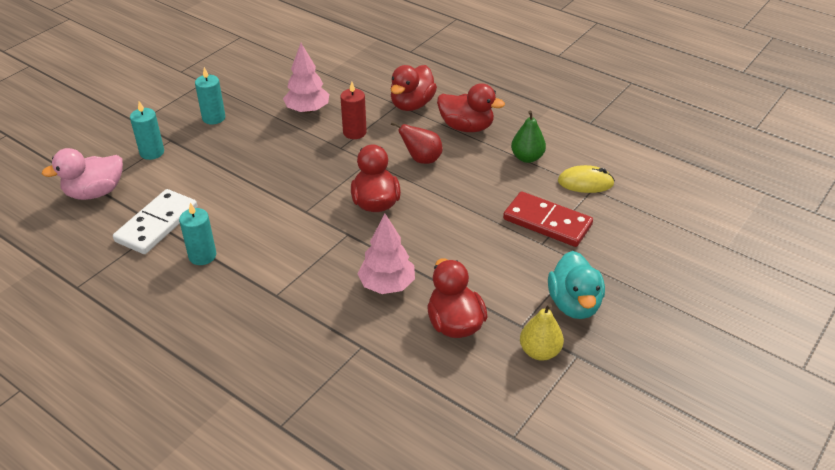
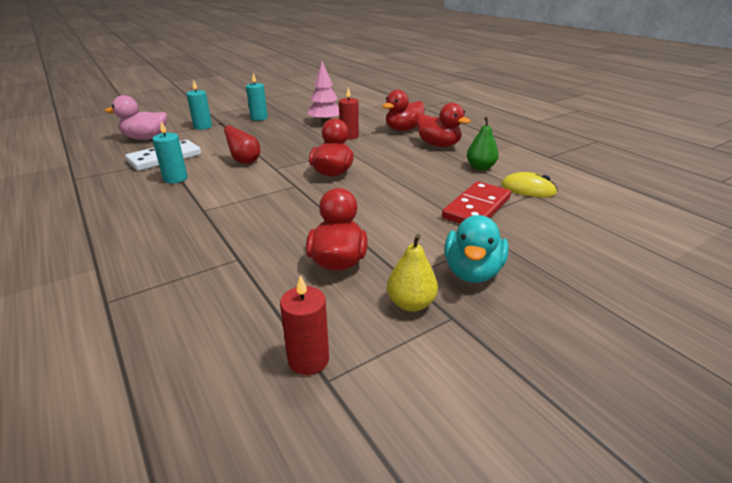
camera: 20 degrees right, 10 degrees down
pink tree [357,213,415,294] -> none
red pear [391,122,443,164] -> red pear moved to [219,121,260,164]
red domino [503,191,593,247] -> red domino turned 75 degrees clockwise [442,181,511,224]
none -> red candle [280,275,329,375]

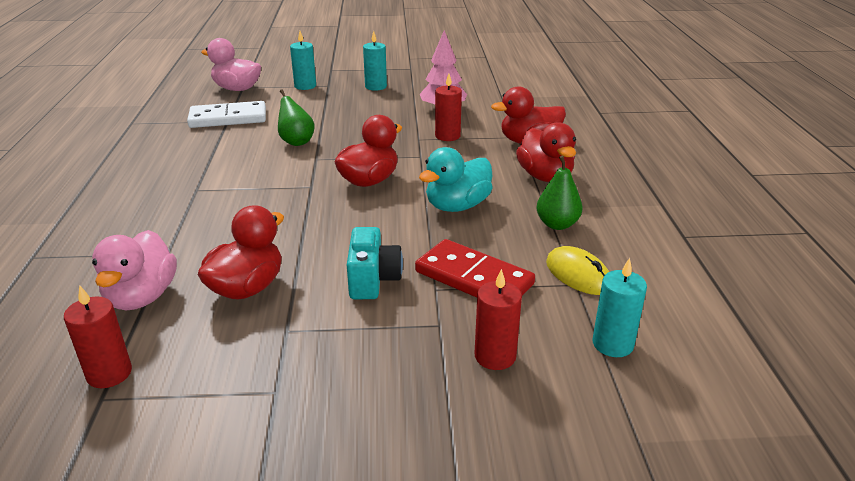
camera: 30 degrees right, 0 degrees up
turquoise candle [152,121,188,184] -> turquoise candle moved to [593,258,647,357]
red pear [219,121,260,164] -> green pear [278,89,314,146]
yellow pear [387,234,438,312] -> none
red domino [442,181,511,224] -> red domino turned 60 degrees clockwise [415,239,535,298]
turquoise duck [444,215,509,283] -> turquoise duck moved to [419,147,493,212]
none -> pink duck [92,230,177,310]
none -> turquoise camera [347,227,403,299]
none -> red candle [474,269,522,370]

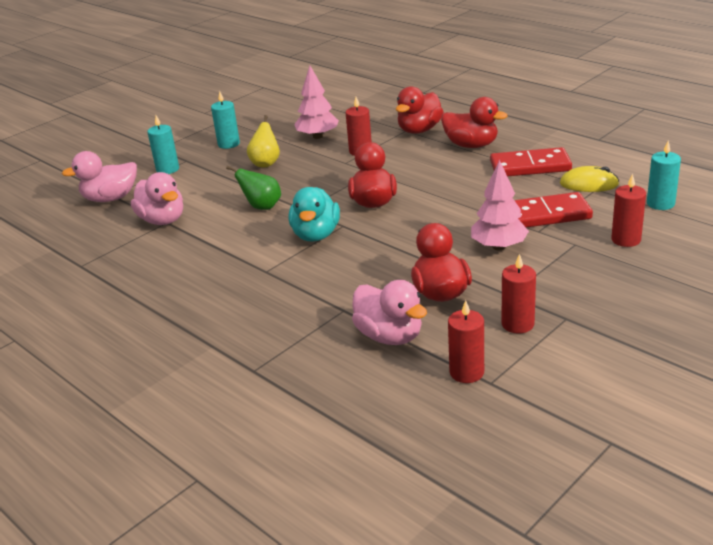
camera: 40 degrees left, 0 degrees up
white domino [187,101,266,128] -> pink duck [131,172,183,225]
turquoise camera [347,227,403,299] -> pink tree [471,160,529,250]
turquoise duck [419,147,493,212] -> turquoise duck moved to [289,187,340,242]
green pear [536,156,583,230] -> red domino [490,147,572,176]
none -> yellow pear [247,115,280,168]
none -> red candle [502,254,536,334]

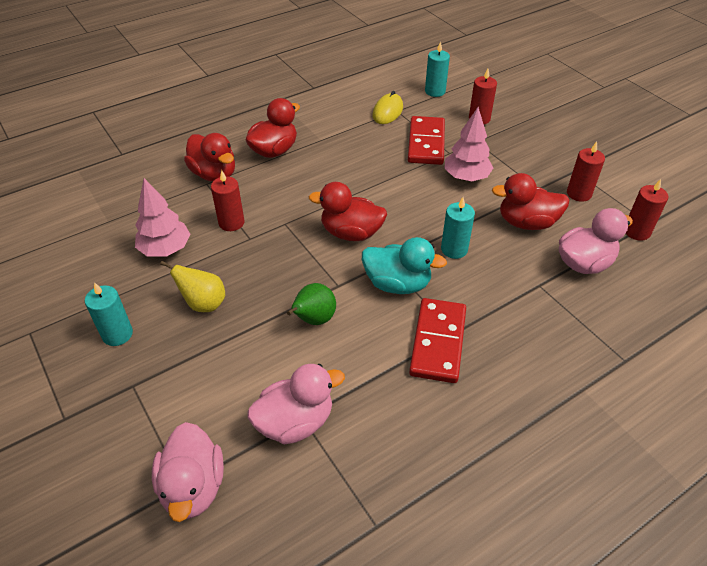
camera: 80 degrees left, 15 degrees up
turquoise candle [147,115,179,174] -> turquoise candle moved to [441,197,475,259]
red domino [490,147,572,176] -> red domino moved to [409,298,466,383]

